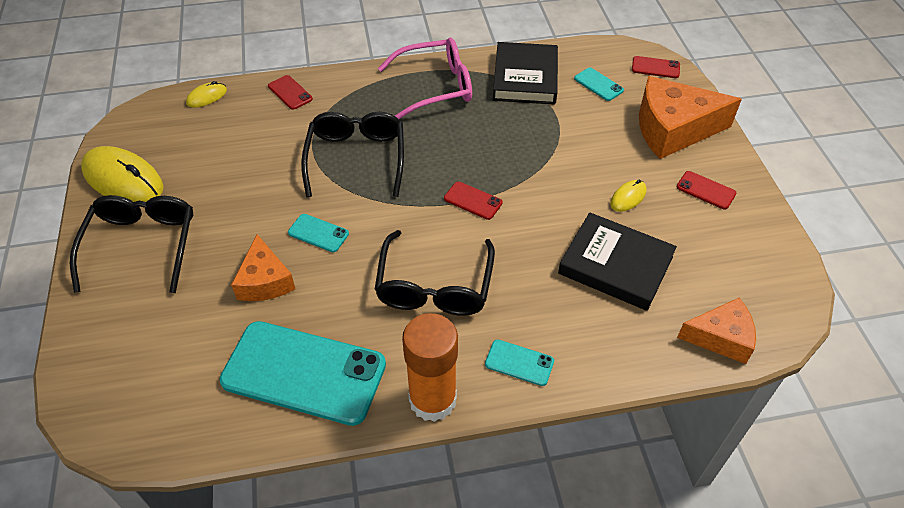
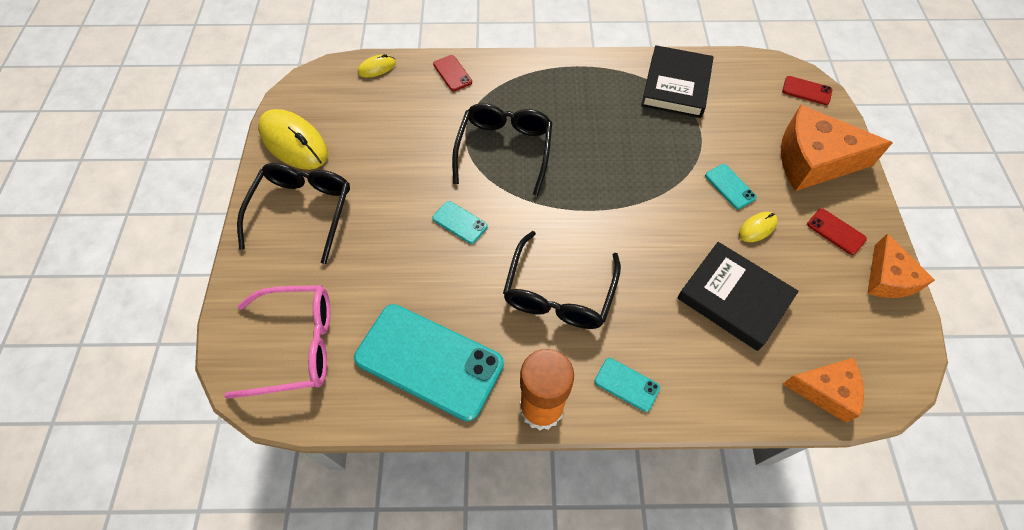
camera: 10 degrees right, 10 degrees up
orange cheese [231,234,295,301] -> orange cheese moved to [867,233,935,298]
pink glasses [378,38,472,119] -> pink glasses moved to [224,285,330,399]
red phone [444,182,502,220] -> none
turquoise phone [574,68,624,101] -> turquoise phone moved to [705,164,757,209]

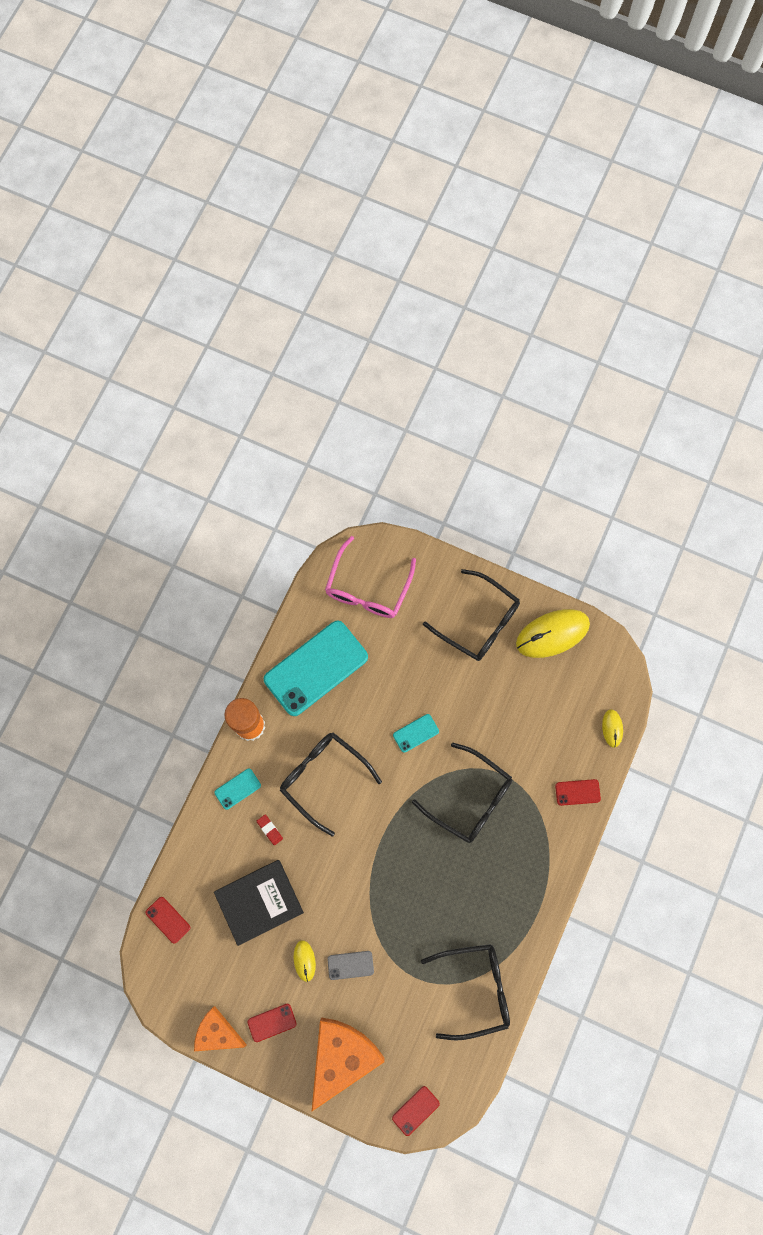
camera: 115 degrees right, 15 degrees up
black book [641,45,713,118] -> black glasses [421,944,510,1040]
turquoise phone [705,164,757,209] -> grey phone [327,951,374,980]
orange cheese [783,358,864,423] -> red phone [145,897,191,944]
none -> red eraser [256,815,283,845]

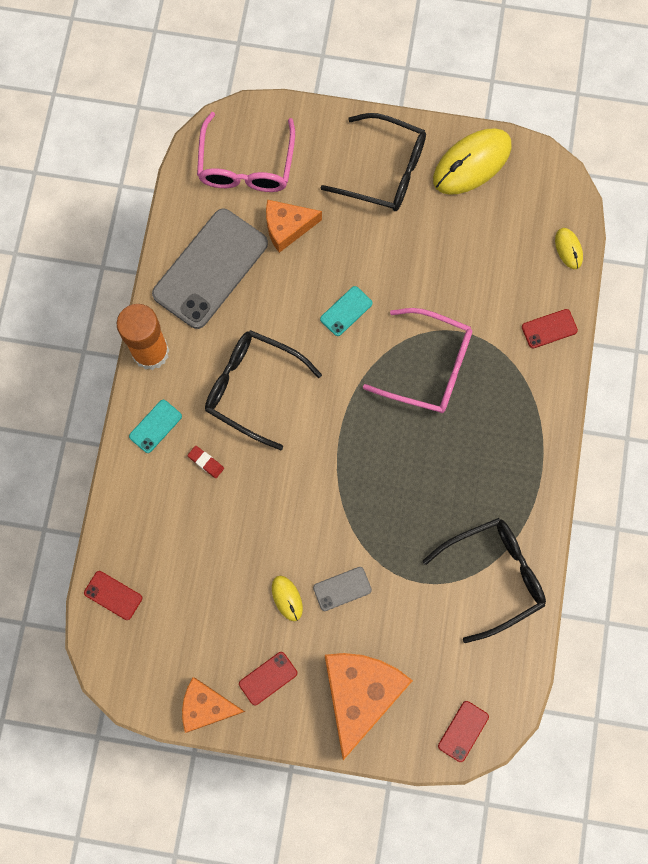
camera: 15 degrees left, 0 degrees up
black book [214,860,304,946] -> none
turquoise phone [264,621,368,716] -> grey phone [152,209,268,329]
black glasses [412,743,512,843] -> pink glasses [363,308,472,413]
none -> orange cheese [266,200,322,253]

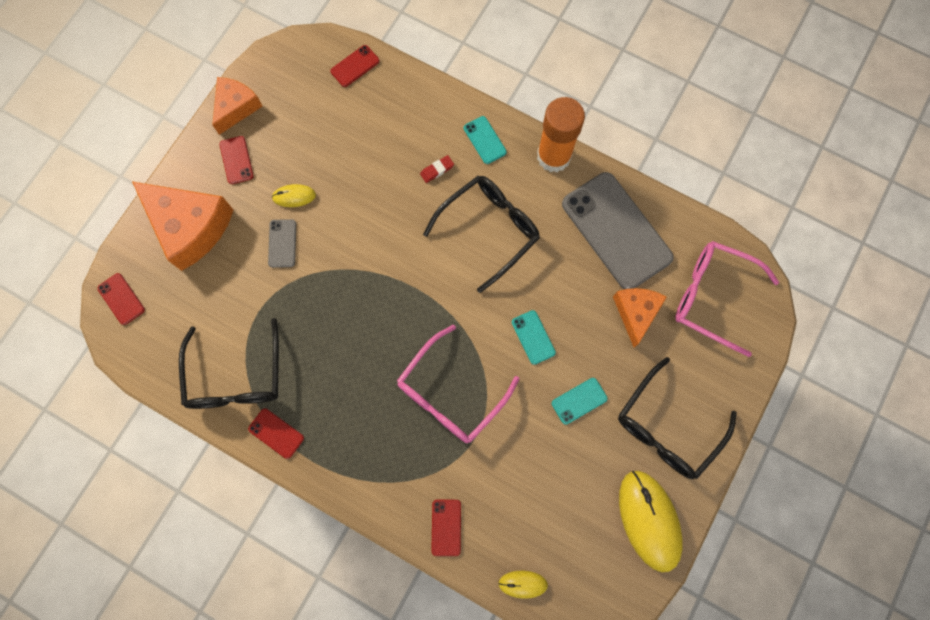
camera: 110 degrees right, 0 degrees up
none -> red phone [248,408,304,459]
none -> turquoise phone [552,378,608,425]

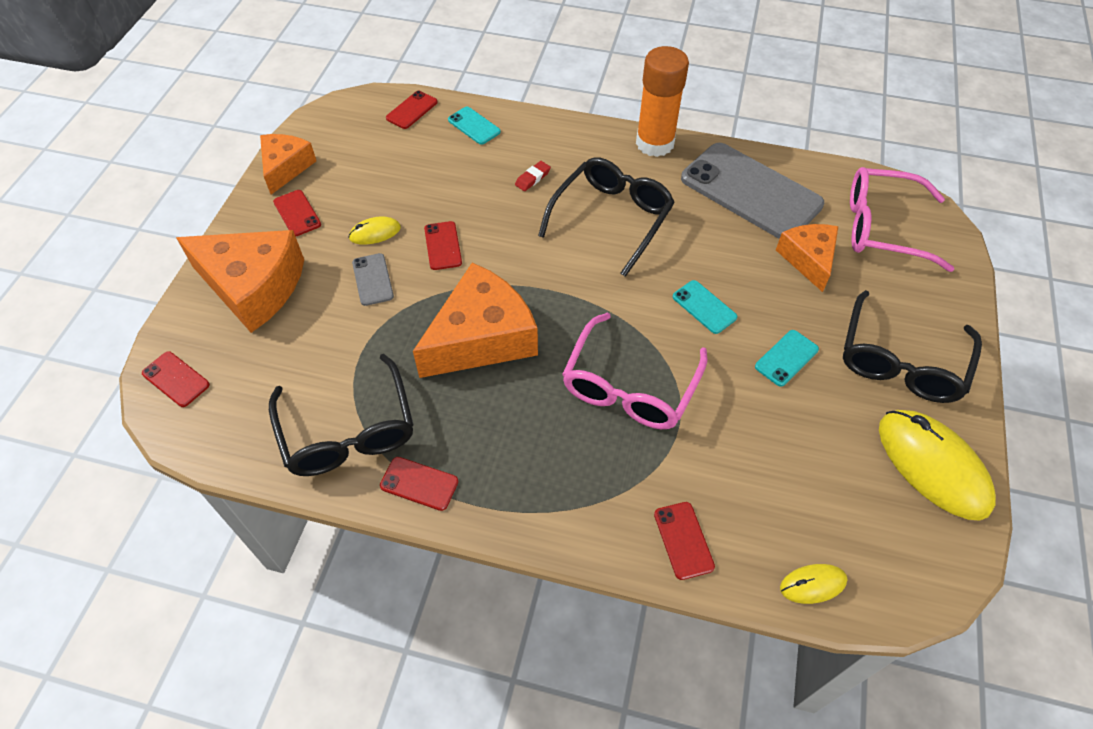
camera: 15 degrees left, 20 degrees down
turquoise phone [464,116,507,164] -> turquoise phone moved to [448,107,501,145]
none -> orange cheese [413,263,538,378]
none -> red phone [424,221,462,270]

